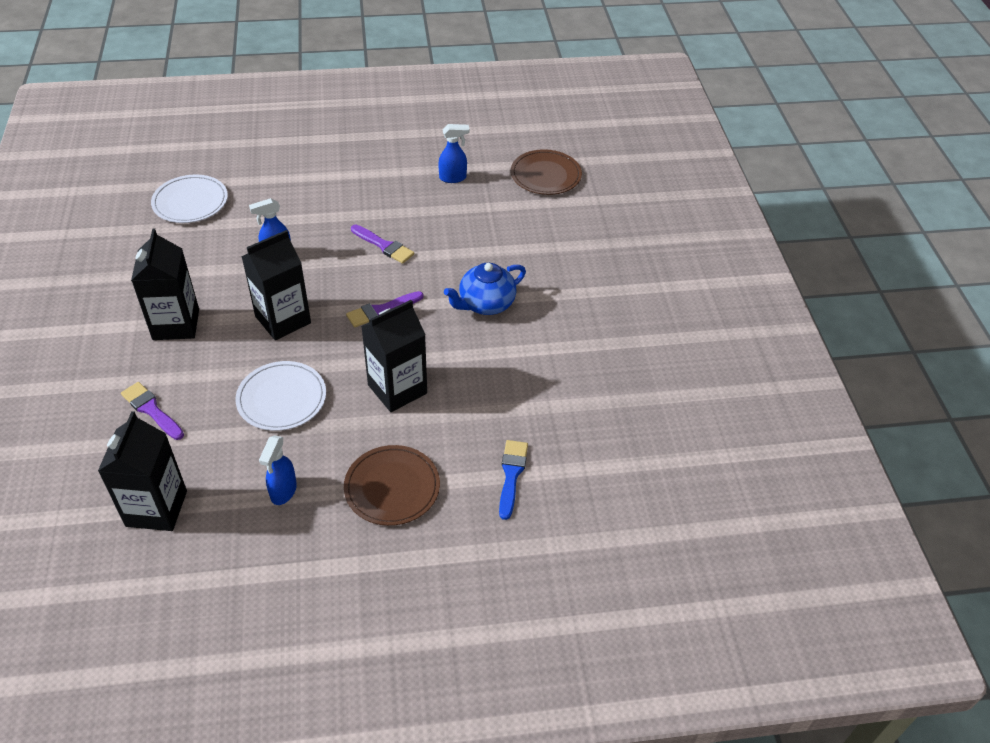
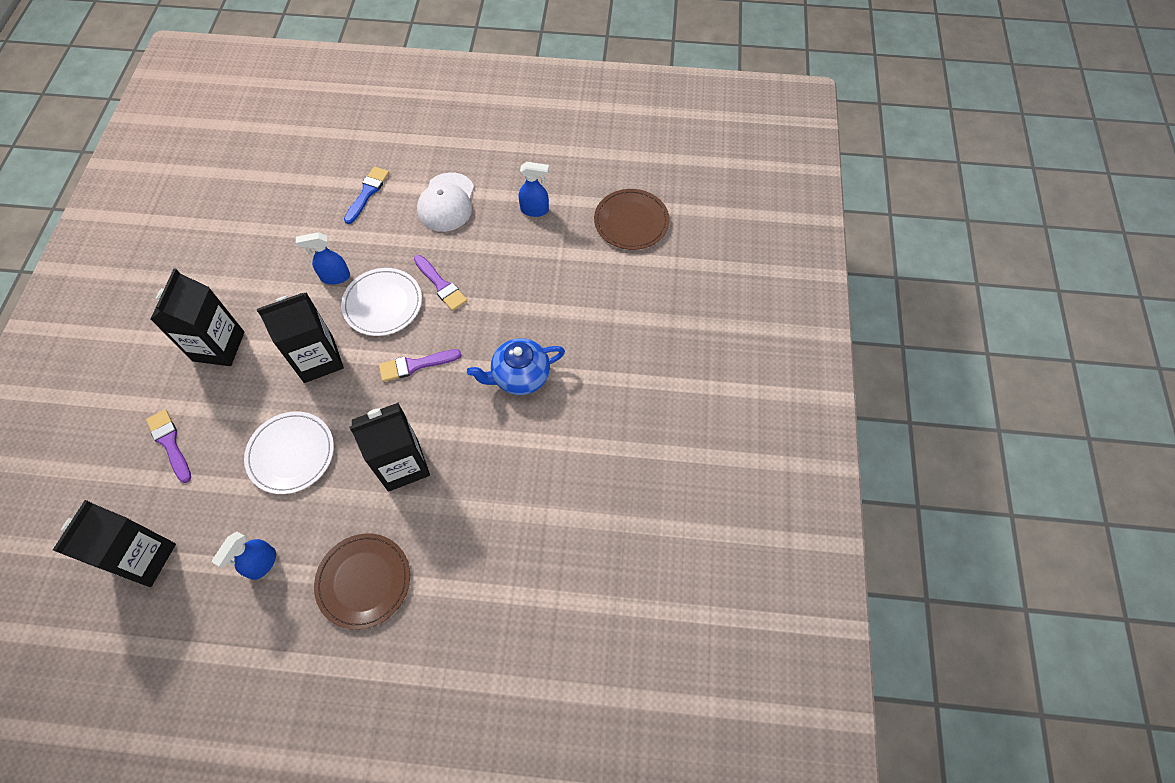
camera: 15 degrees right, 15 degrees up
white plate [151,175,228,223] -> white plate moved to [341,268,422,336]
blue brush [499,440,528,520] -> blue brush moved to [344,166,389,224]
none -> white cap [417,172,474,232]

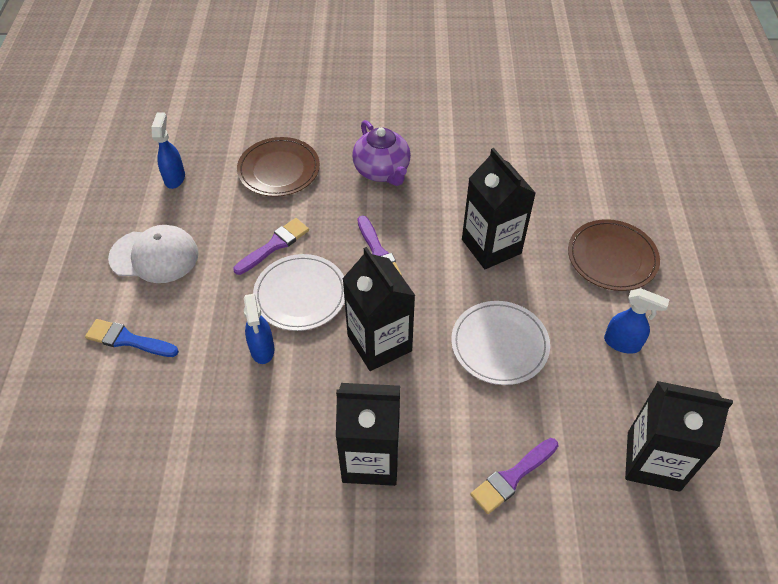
camera: 95 degrees left, 10 degrees down
blue teapot [467,338,565,395] -> purple teapot [352,120,411,186]
brown plate [594,189,670,250] -> brown plate moved to [237,137,320,197]

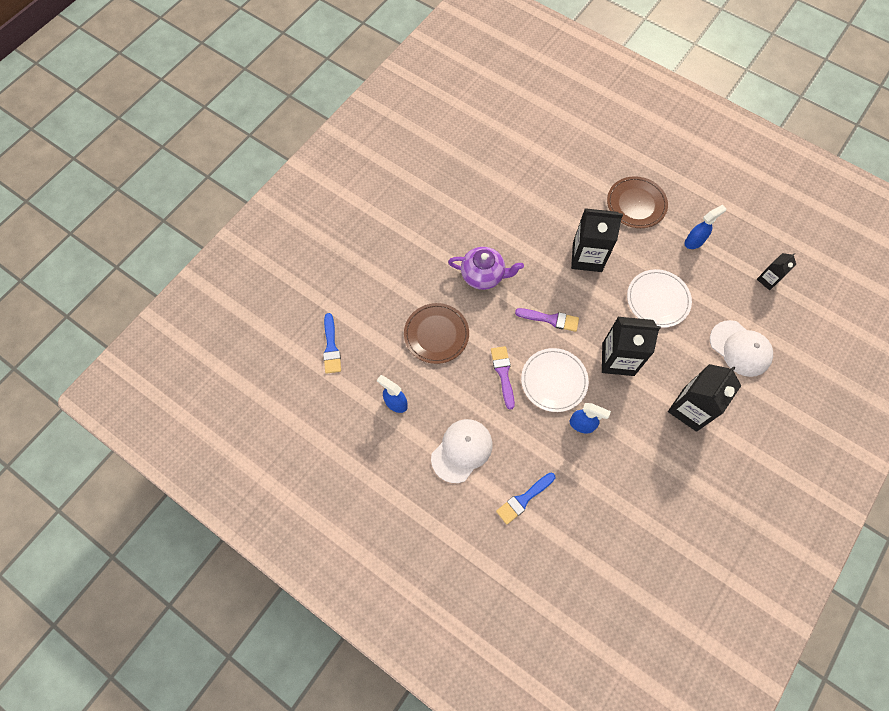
camera: 55 degrees left, 15 degrees up
purple brush [470,438,558,514] -> white cap [710,320,773,377]
black carton [625,381,733,492] -> black carton [757,253,796,290], size x0.54
none -> blue brush [323,313,341,374]

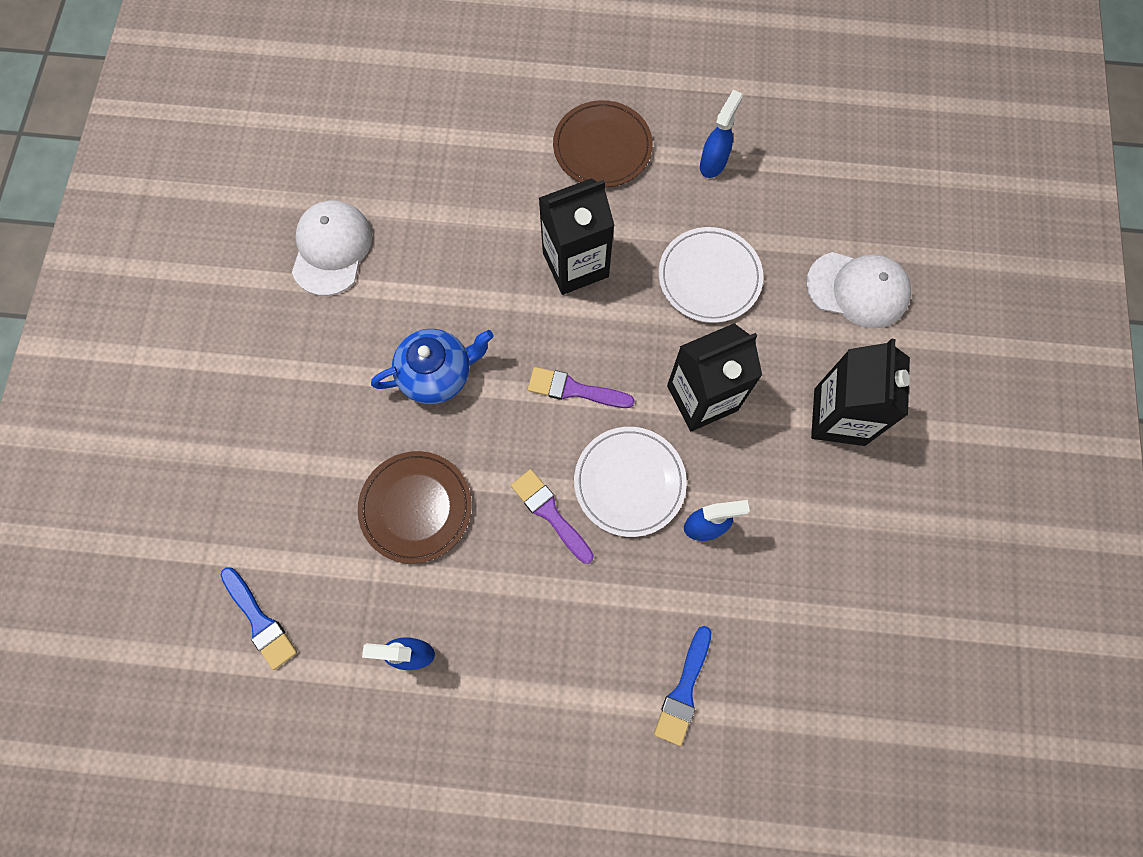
camera: 30 degrees left, 5 degrees up
white cap [431,419,492,483] -> white cap moved to [292,200,372,296]
purple teapot [448,247,524,290] -> blue teapot [371,329,494,404]
purple brush [515,308,579,332] -> purple brush turned 150 degrees counterclockwise [528,367,635,408]
black carton [757,253,796,290] -> none

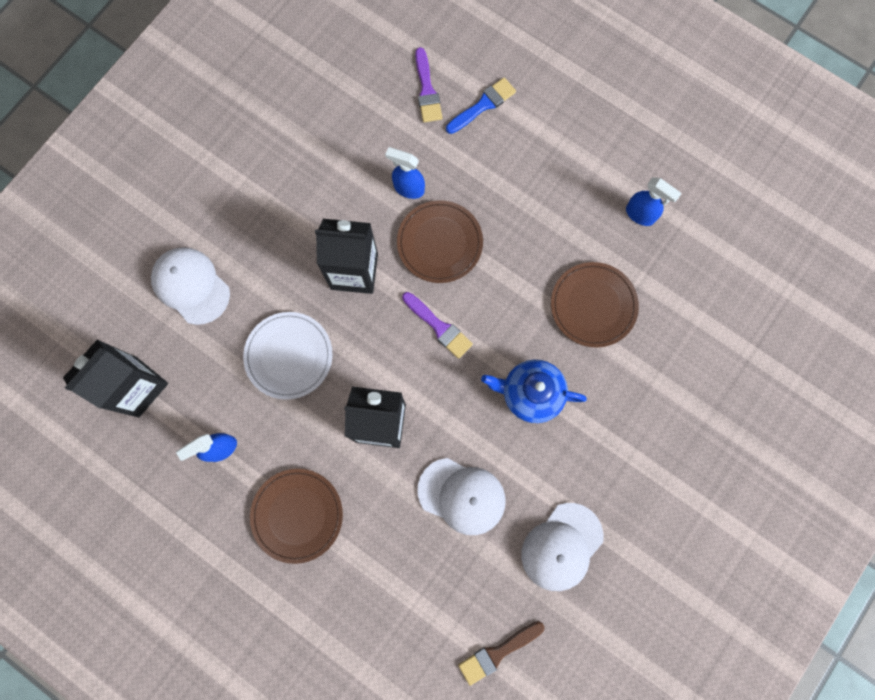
camera: 150 degrees left, 5 degrees up
blue brush [221,567,297,670] -> none
purple brush [511,469,594,564] -> purple brush moved to [415,47,442,122]
white plate [574,427,687,537] -> brown plate [397,200,483,283]
black carton [811,339,910,446] -> black carton moved to [63,339,168,418]
none -> white cap [417,458,505,535]
none -> brown brush [458,621,544,686]

